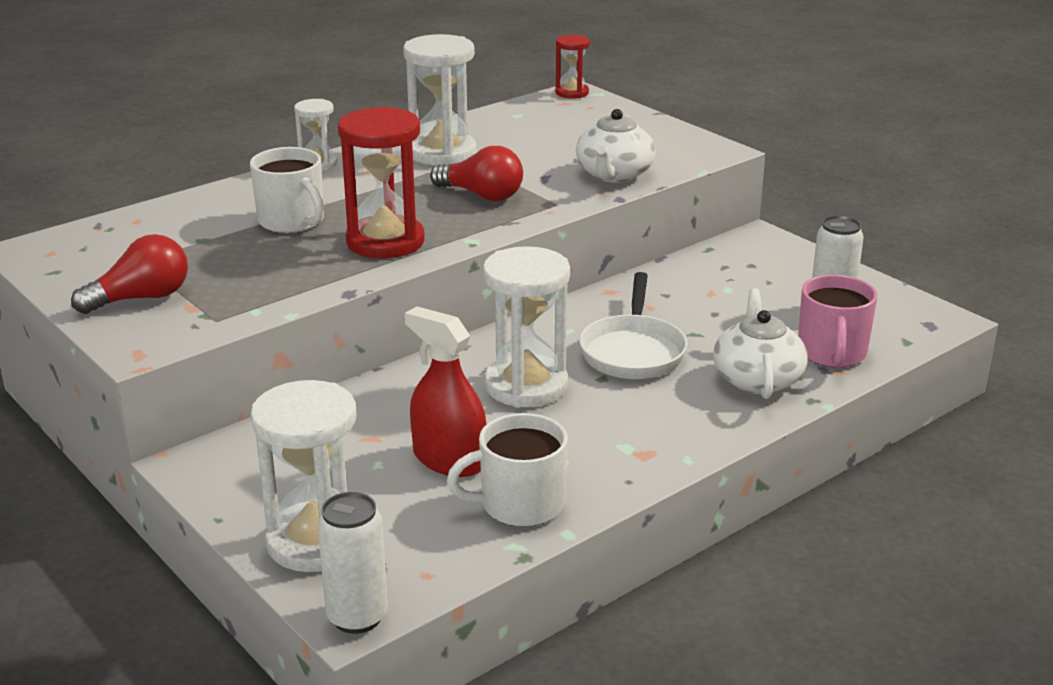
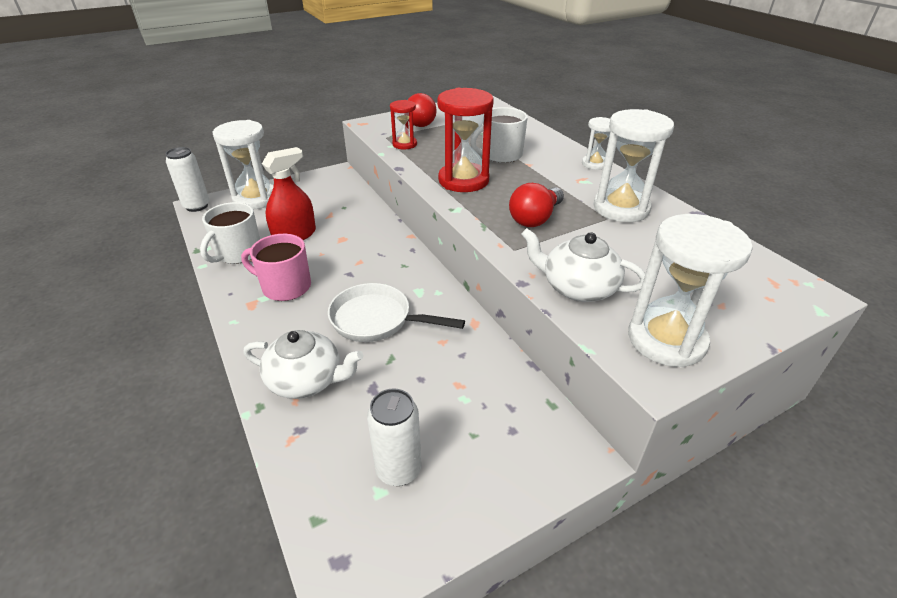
camera: 100 degrees right, 10 degrees up
white mug [447,413,568,527] -> white mug turned 150 degrees counterclockwise [200,202,260,264]
white hourglass [483,246,570,408] -> white hourglass moved to [628,214,753,368]
red hourglass [555,35,590,99] -> red hourglass moved to [390,100,417,149]
pink mug [798,275,877,368] -> pink mug moved to [241,234,311,301]

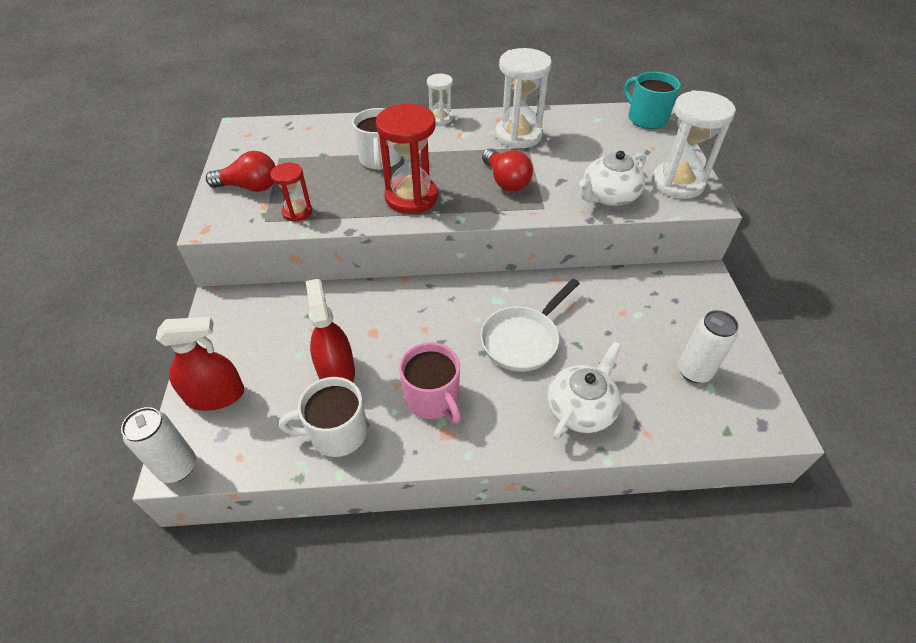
camera: 65 degrees left, 10 degrees up
white mug [200,202,260,264] -> white mug turned 120 degrees clockwise [279,377,367,457]
white hourglass [212,120,274,209] -> red spray bottle [156,317,244,411]
pink mug [241,234,311,301] -> pink mug turned 75 degrees counterclockwise [399,342,461,424]
none -> turquoise mug [624,72,681,129]

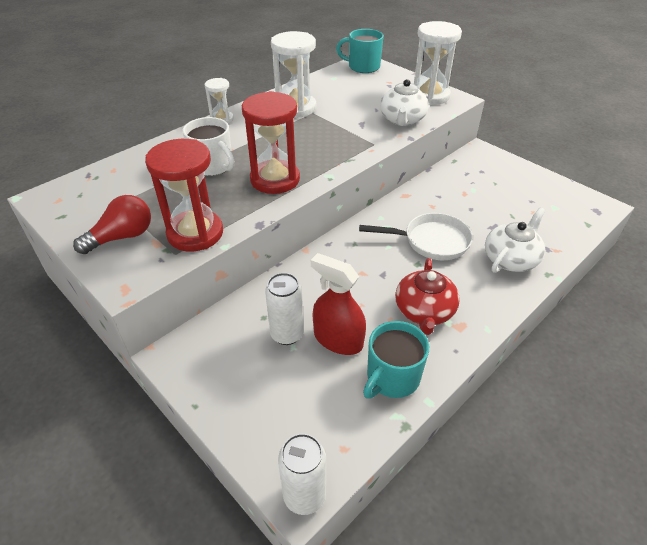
camera: 40 degrees left, 5 degrees down
red spray bottle [156,317,244,411] -> none
red hourglass [270,163,312,222] -> red hourglass [145,139,223,252], size x1.83
white mug [279,377,367,457] -> turquoise mug [363,321,429,399]
pink mug [399,342,461,424] -> red teapot [395,258,460,335]
white pan [480,279,580,372] -> white pan turned 90 degrees counterclockwise [359,213,473,260]
red light bulb [482,148,533,191] -> none
white teapot [547,342,622,439] -> white teapot turned 45 degrees clockwise [485,207,545,273]
white can [678,310,739,383] -> white can moved to [265,273,304,345]

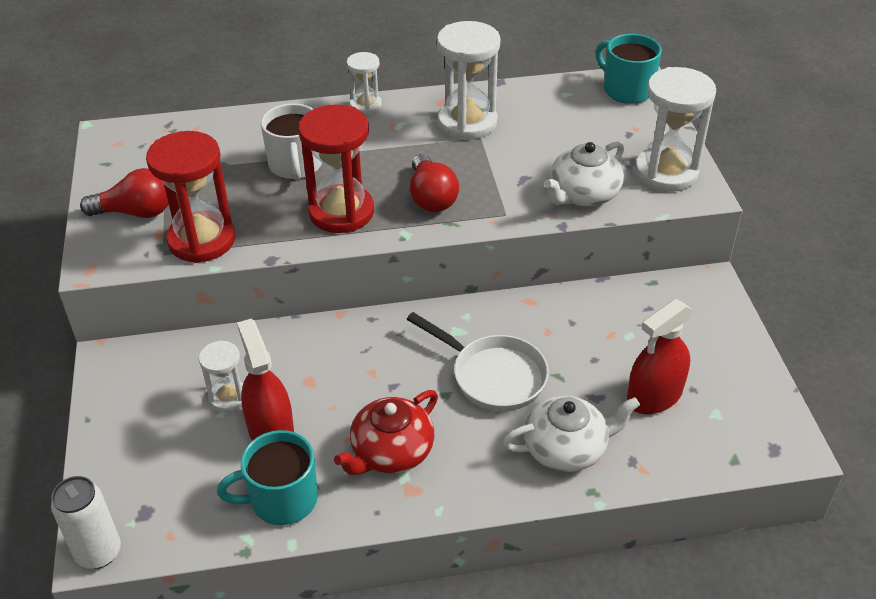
camera: 35 degrees right, 0 degrees up
white can [265,273,304,345] -> white hourglass [199,340,243,412]
none -> red light bulb [410,154,459,212]
none -> red spray bottle [627,299,693,414]

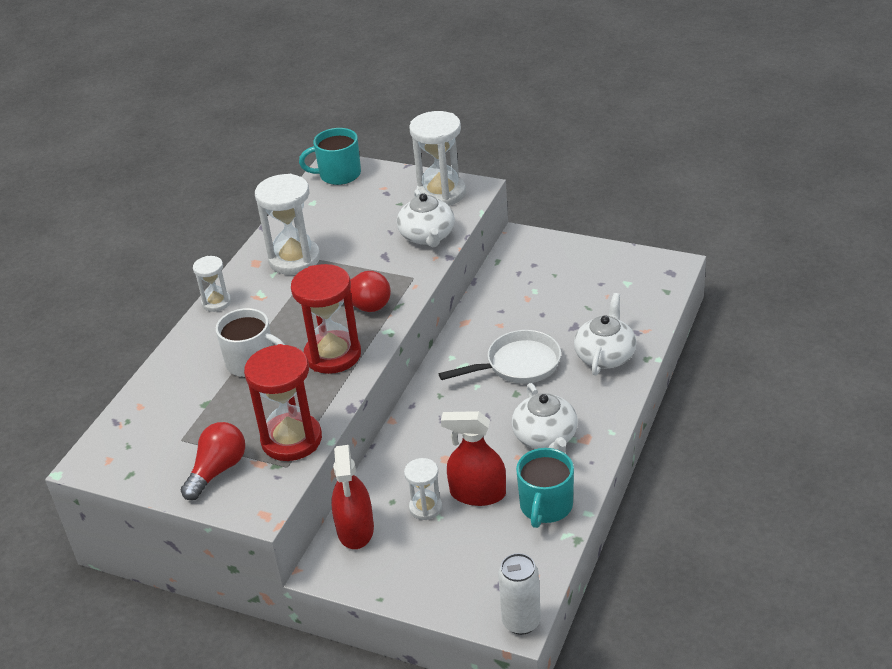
camera: 55 degrees left, 5 degrees down
red teapot [334,390,438,475] -> white teapot [512,383,578,453]
red spray bottle [627,299,693,414] -> red spray bottle moved to [331,445,374,549]

